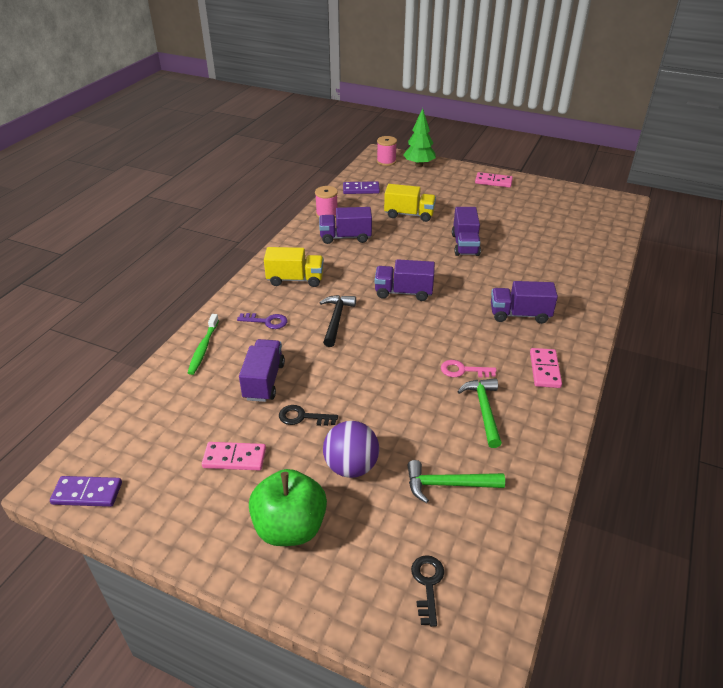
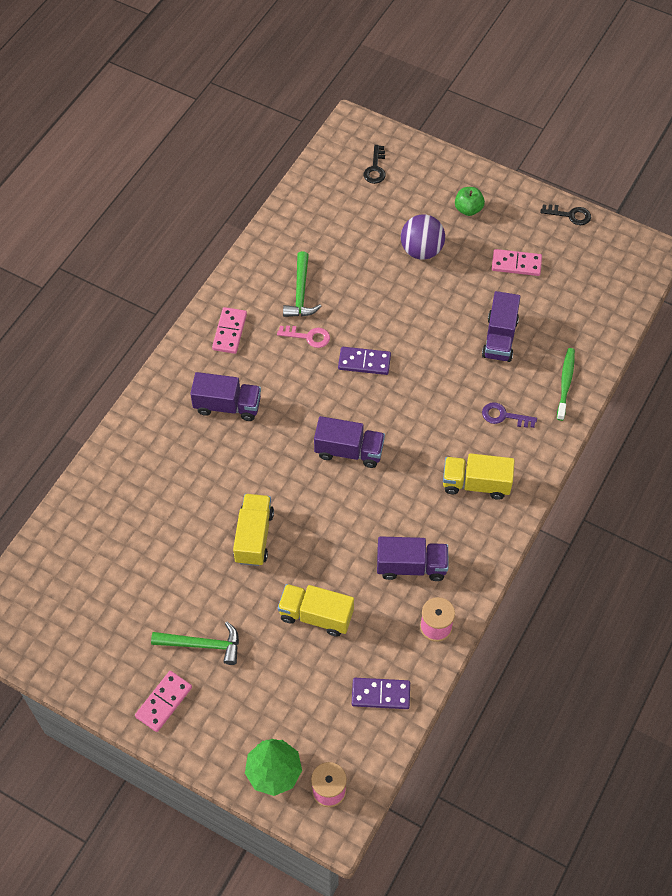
camera: 175 degrees left, 20 degrees up
purple domino [50,476,122,507] -> purple domino moved to [338,347,391,375]
green apple [249,469,327,546] -> green apple [455,187,485,216], size x0.54
black key [279,405,338,426] -> black key moved to [540,204,591,225]
black hammer [319,295,356,347] -> none
green hammer [408,460,505,503] -> green hammer moved to [151,622,239,665]
purple truck [452,207,481,256] -> yellow truck [233,494,274,566]
pink domino [475,172,513,188] -> pink domino turned 75 degrees counterclockwise [135,671,192,732]

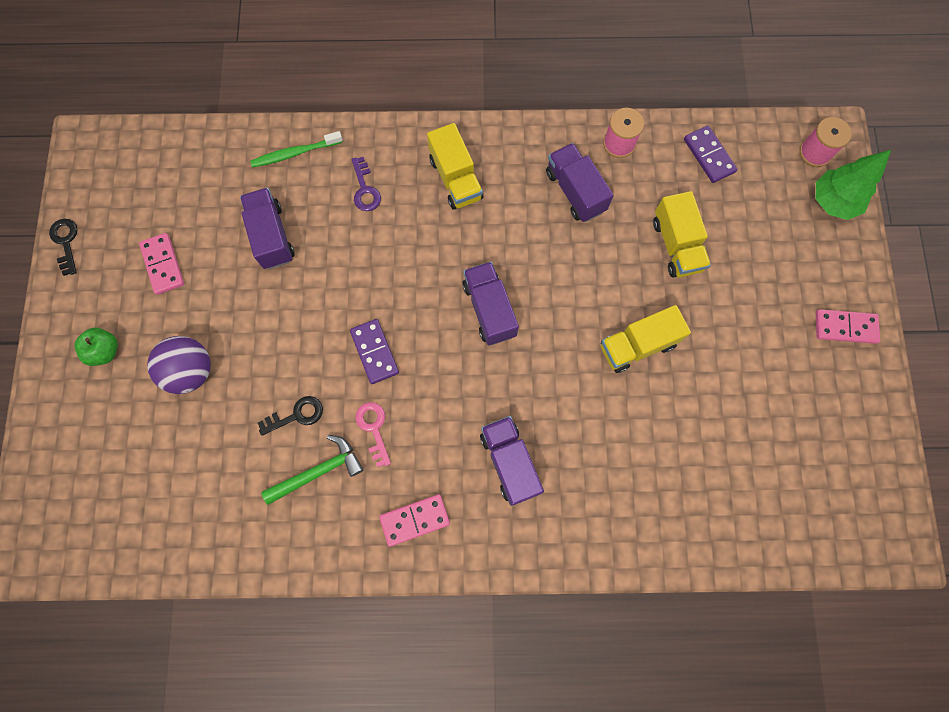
camera: 120 degrees left, 15 degrees up
green hammer [151,622,239,665] -> none
black key [363,145,386,184] -> black key moved to [258,396,323,436]
purple truck [482,291,520,362] -> purple truck turned 90 degrees counterclockwise [240,188,295,269]

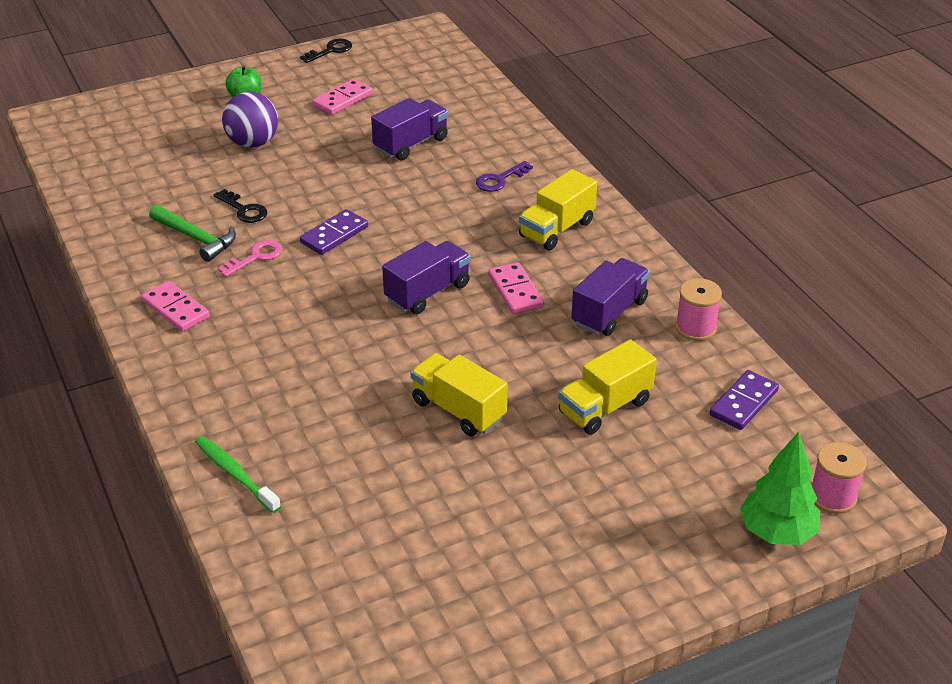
camera: 65 degrees right, 35 degrees down
green toothbrush [250,131,343,168] -> green toothbrush moved to [195,436,281,513]
purple truck [480,416,544,506] -> none
pink domino [816,309,880,344] -> pink domino moved to [488,262,544,314]

